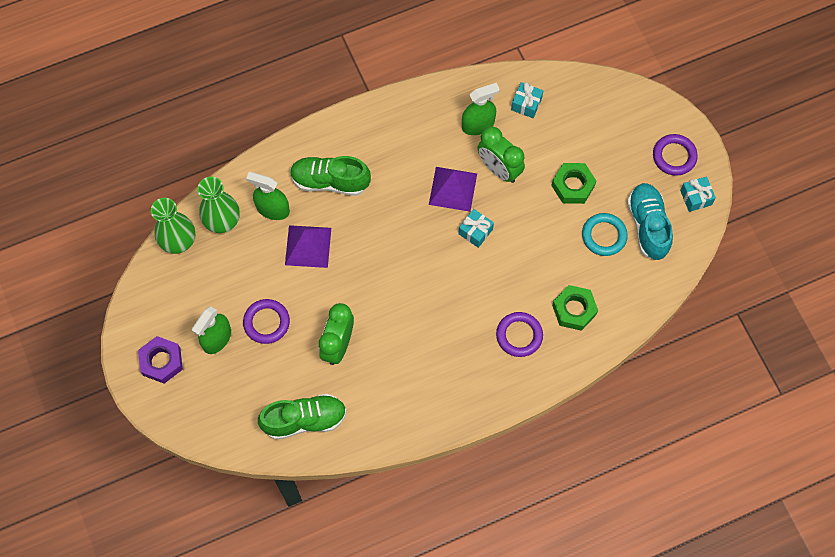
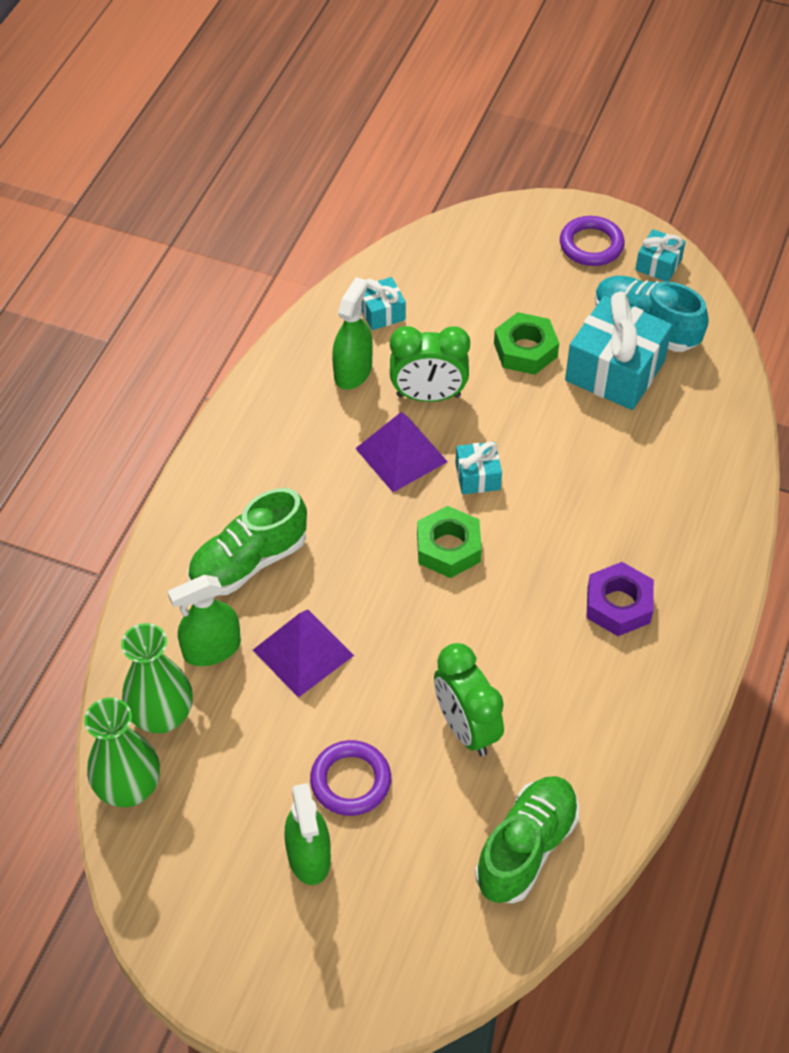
camera: 45 degrees left, 15 degrees down
purple nut [138,336,183,383] -> purple nut moved to [586,562,654,636]
purple ring [496,312,543,357] -> none
green nut [552,285,598,331] -> green nut moved to [417,506,482,578]
turquoise ring [582,213,628,256] -> turquoise gift [565,292,672,410]

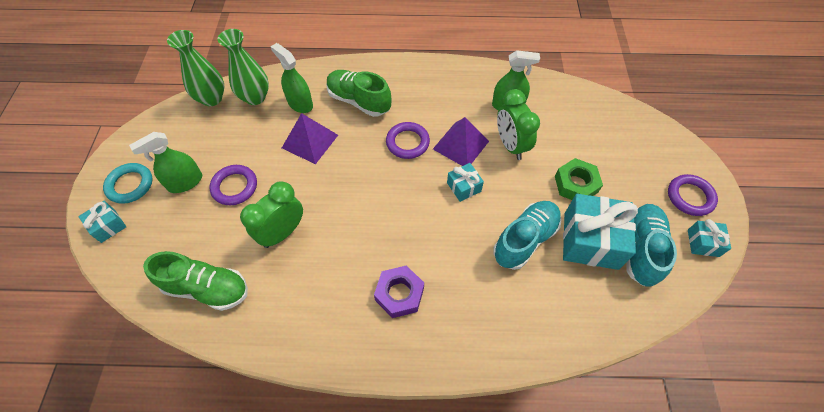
camera: 70 degrees right, 5 degrees up
turquoise gift [362,277,406,330] -> turquoise gift moved to [78,201,126,243]
green nut [417,506,482,578] -> none
none -> turquoise ring [103,163,153,204]
none -> purple ring [386,122,430,159]
none -> turquoise shoe [493,201,561,270]

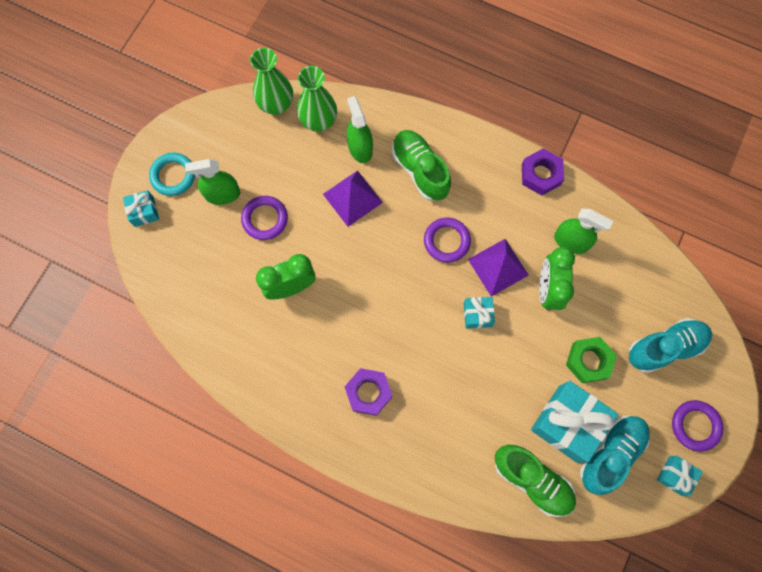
camera: 25 degrees right, 15 degrees up
green shoe [143,251,248,311] -> green shoe moved to [495,445,576,517]
turquoise shoe [493,201,561,270] -> turquoise shoe moved to [629,318,712,373]
none -> purple nut [522,148,564,195]

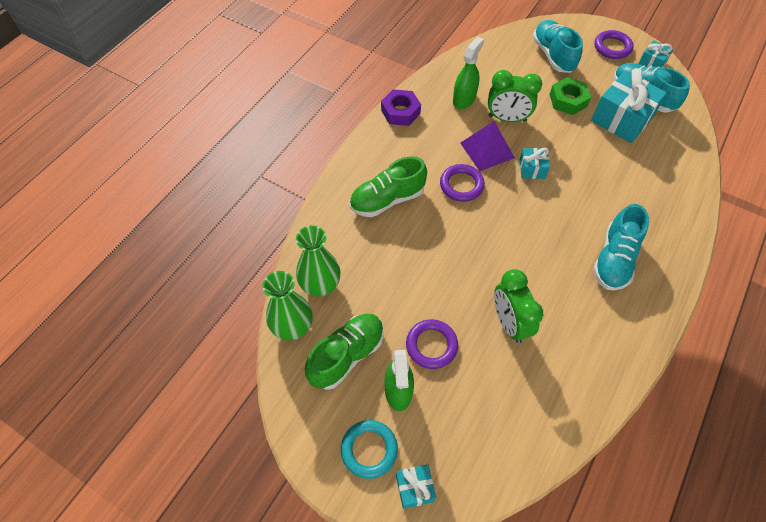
camera: 85 degrees left, 15 degrees down
purple pyramid [323,170,383,227] -> none
purple nut [345,368,392,416] -> turquoise shoe [593,204,649,291]
green spray bottle [347,96,373,163] -> none
green shoe [495,445,576,517] -> green shoe moved to [305,314,384,390]

